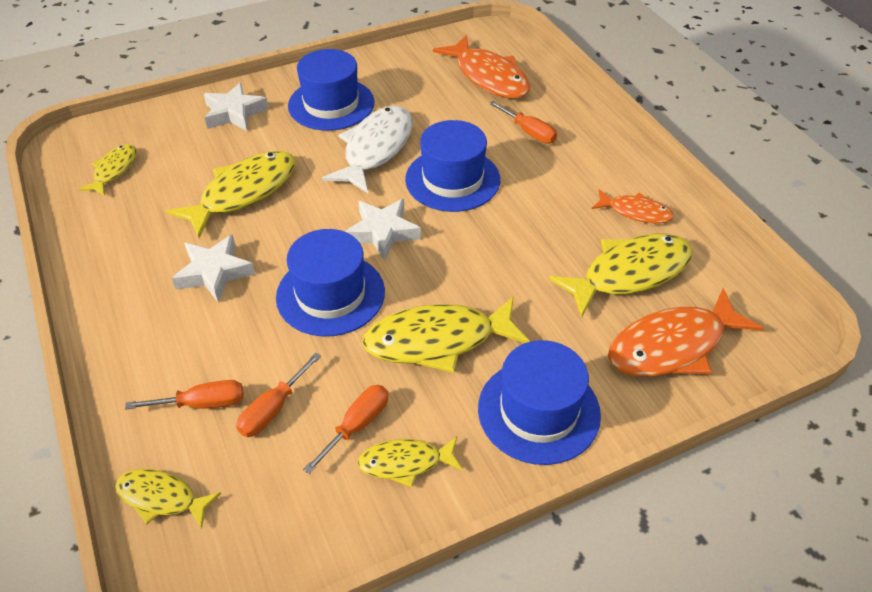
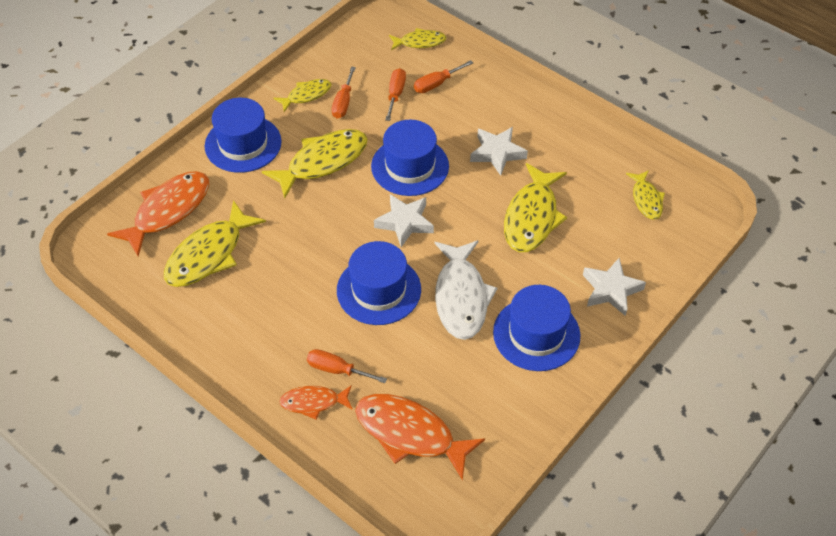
camera: 155 degrees right, 5 degrees up
orange fish [592,189,674,224] -> orange fish moved to [279,385,353,419]

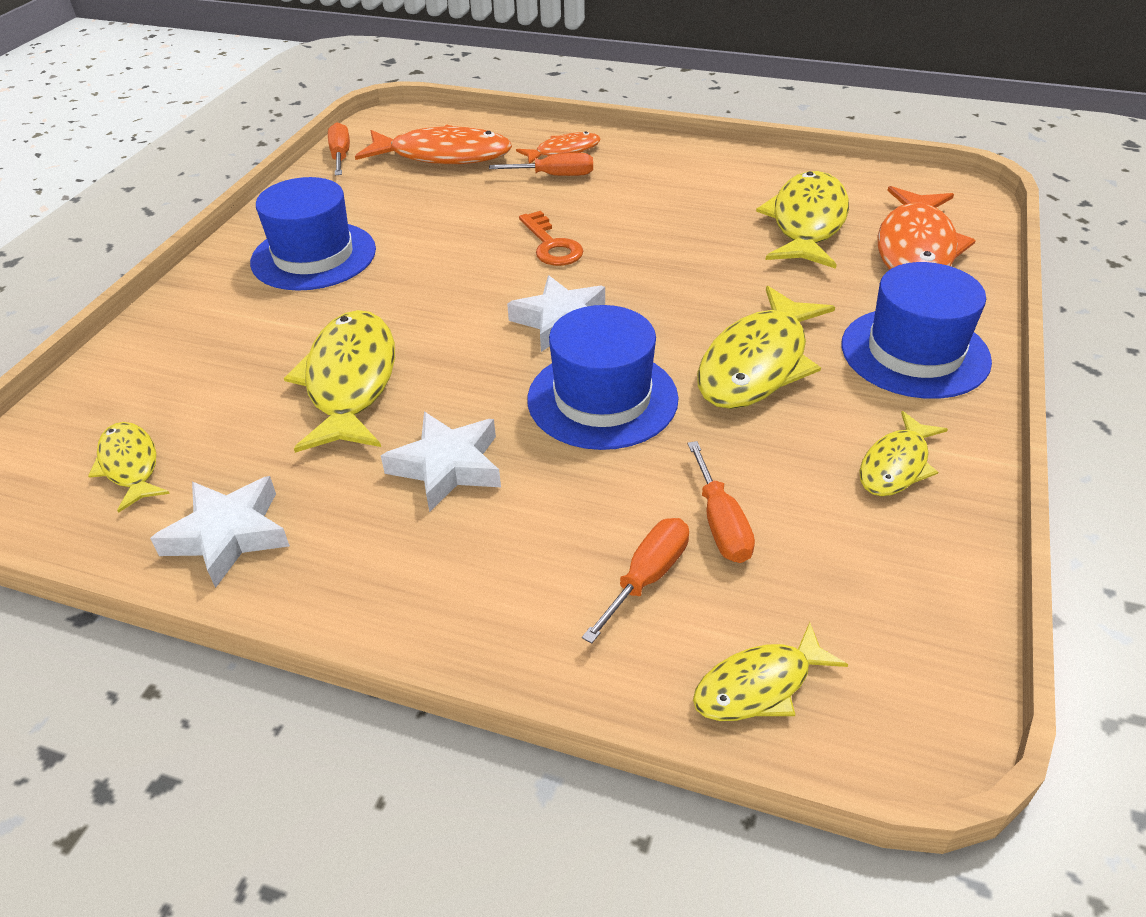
camera: 160 degrees right, 10 degrees down
orange screwdriver [332,67,356,119] -> orange screwdriver moved to [328,122,350,175]
blue hat [337,241,421,325] -> orange key [519,211,583,266]
white fish [434,240,498,340] -> none
white star [583,258,646,316] -> white star moved to [150,476,290,588]

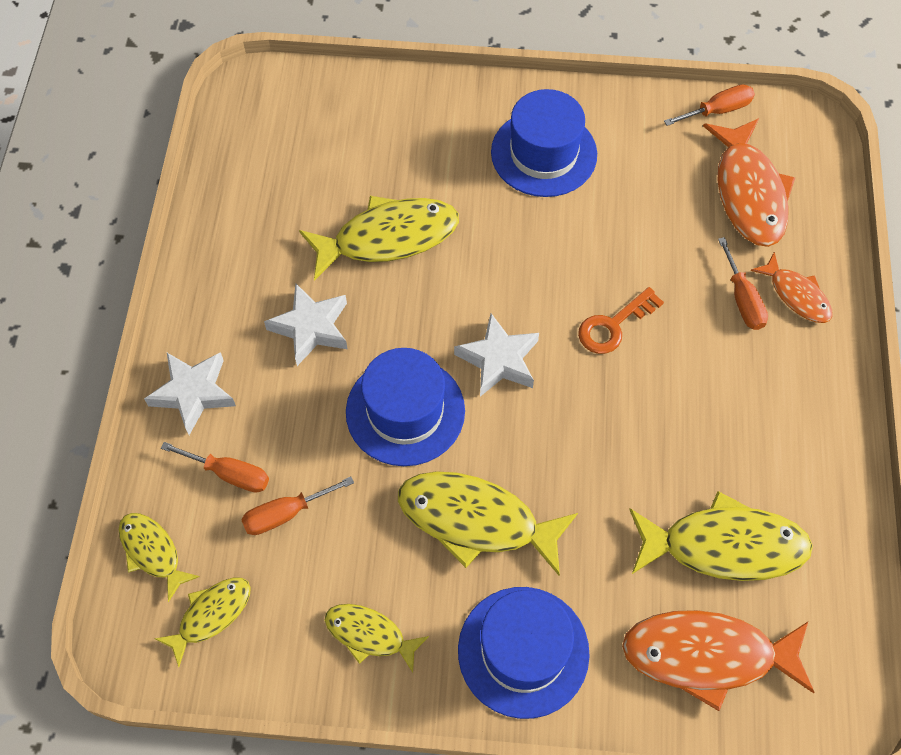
camera: 75 degrees right, 20 degrees up
yellow fish [88,422,170,513] -> yellow fish moved to [154,577,251,667]
white star [150,476,290,588] -> white star moved to [144,352,236,435]

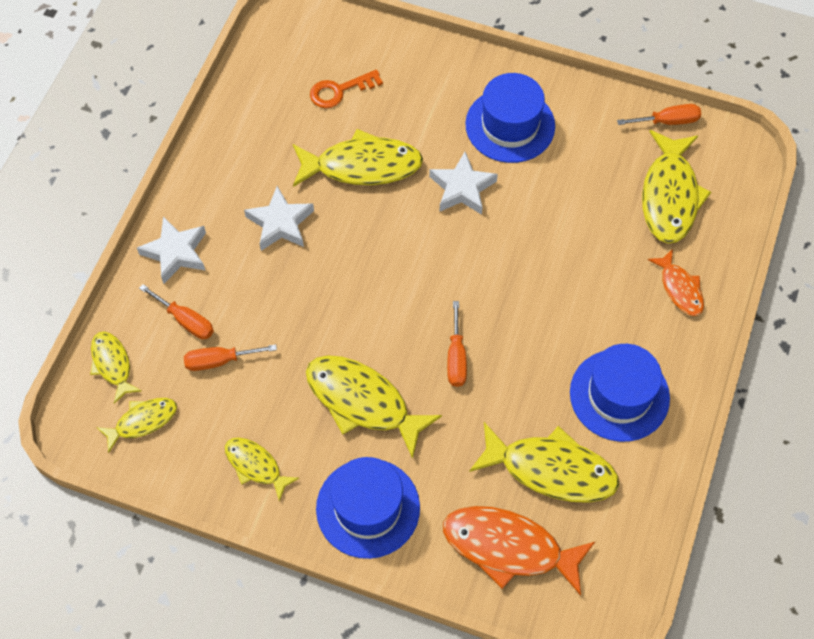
camera: 15 degrees right, 0 degrees up
blue hat [346,348,465,466] -> blue hat moved to [570,344,670,442]
white star [454,313,539,397] -> white star moved to [429,152,498,215]
orange key [578,287,664,354] -> orange key moved to [310,69,383,108]
orange fish [703,118,795,247] -> yellow fish [642,130,711,243]
orange screwdriver [718,237,768,330] -> orange screwdriver moved to [447,301,467,387]

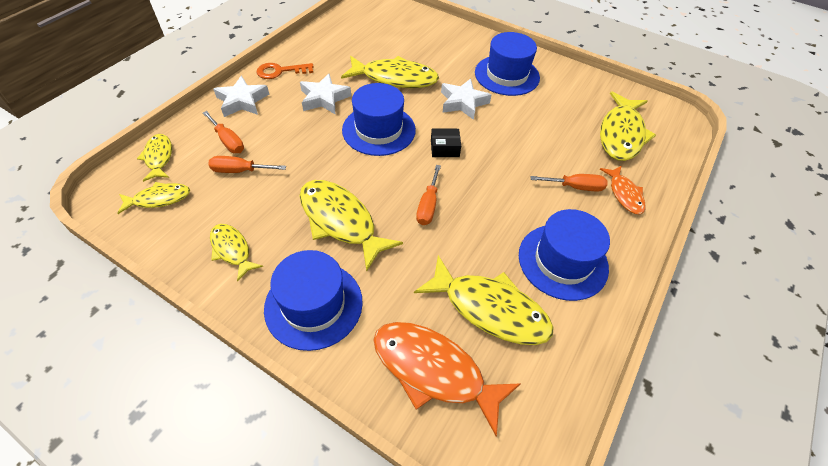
camera: 10 degrees right, 10 degrees down
orange key [310,69,383,108] -> orange key moved to [256,63,314,79]
orange screwdriver [617,104,701,125] -> orange screwdriver moved to [530,174,607,191]
none -> blue hat [342,83,416,156]
none -> black box [431,129,461,157]

